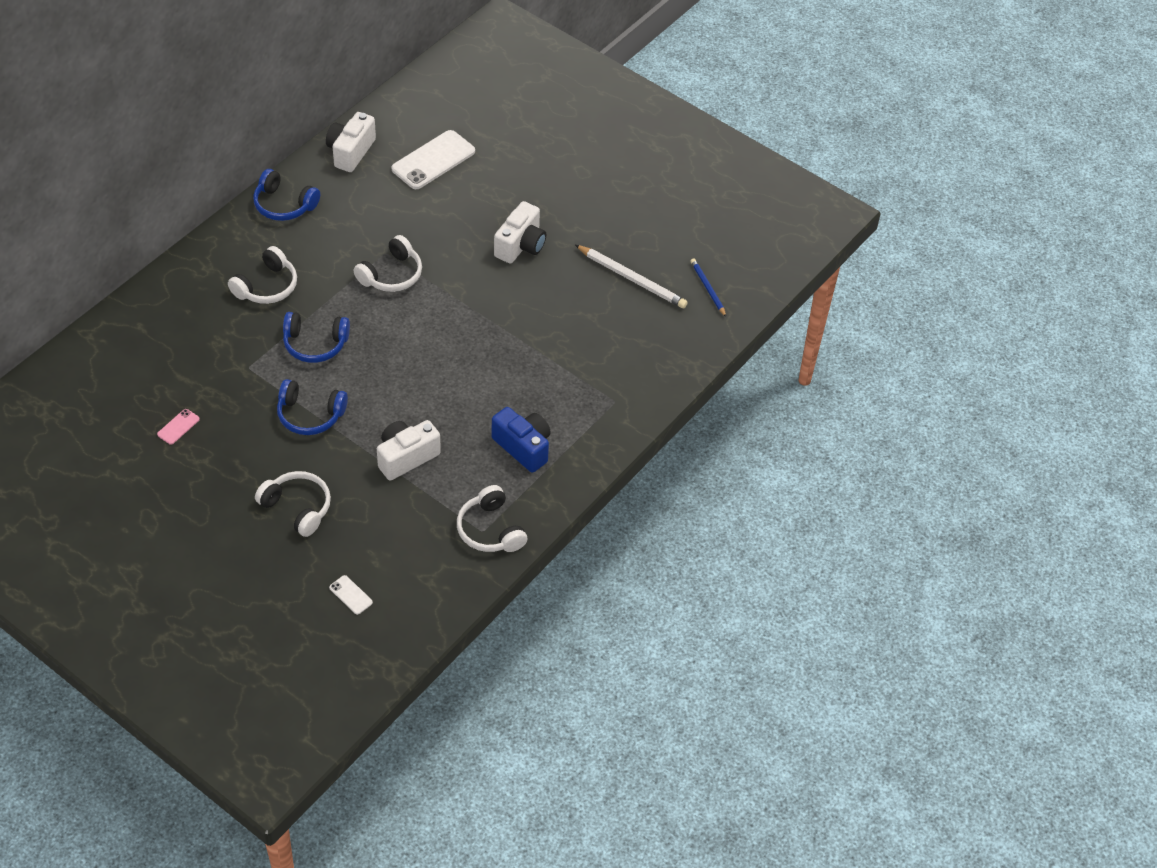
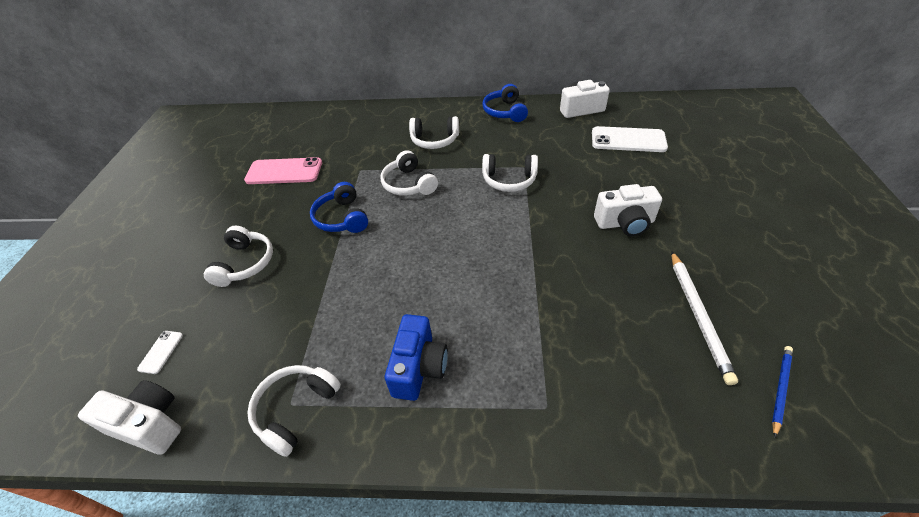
camera: 60 degrees right, 5 degrees down
pink phone [157,409,200,444] -> pink phone [244,157,322,184], size x2.19
blue headphones [283,312,350,363] -> white headphones [380,150,438,196]
white camera [377,420,441,481] -> white camera moved to [78,380,181,455]

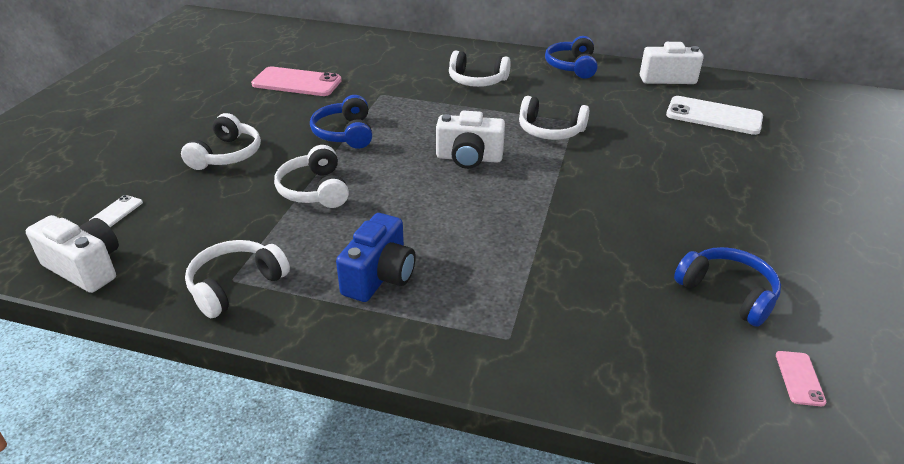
camera: 10 degrees right, 10 degrees down
white headphones [380,150,438,196] -> white headphones moved to [274,145,349,208]
white camera [594,184,662,236] -> white camera moved to [436,111,505,169]
white pencil [671,251,738,385] -> blue headphones [674,247,781,327]
blue pencil [772,346,793,437] -> pink phone [776,351,826,406]

